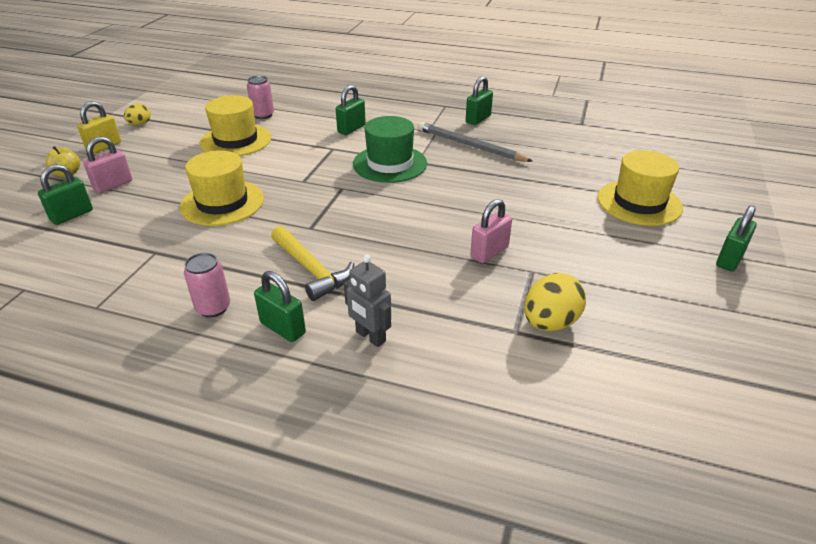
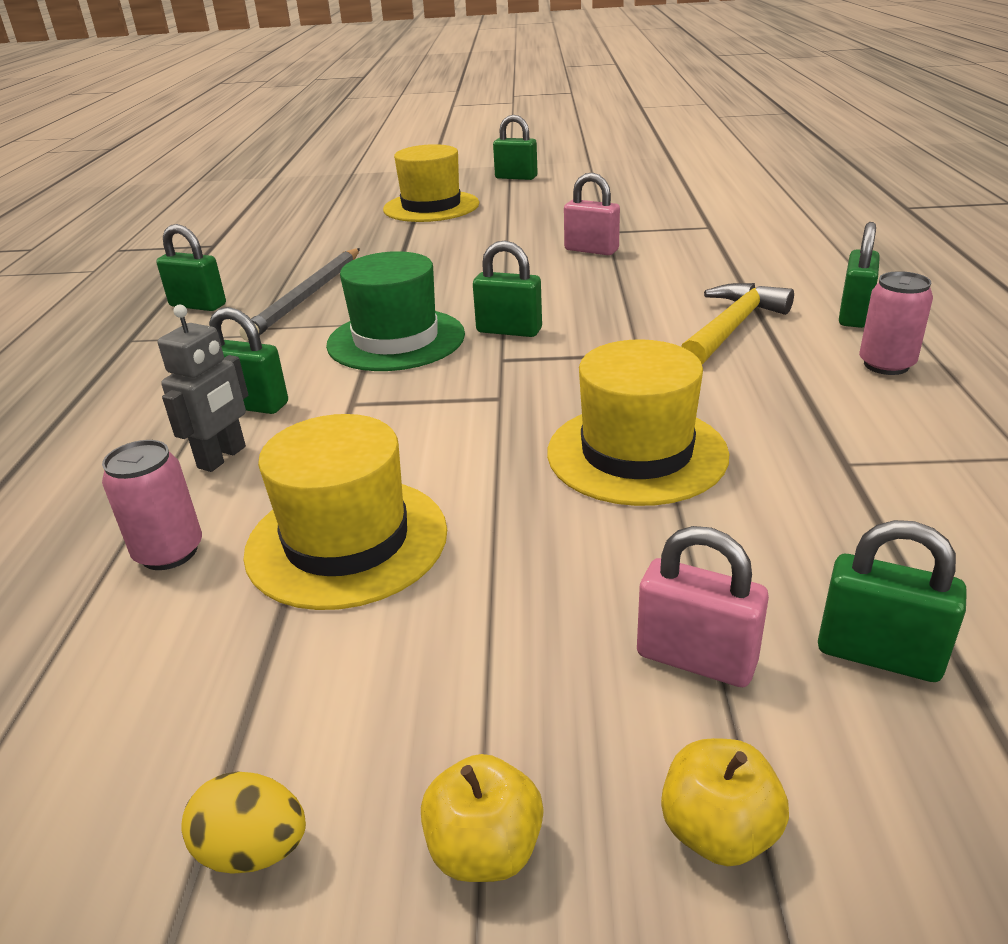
camera: 105 degrees left, 5 degrees down
yellow padlock [77,101,121,154] -> yellow apple [421,754,543,882]
grey robot [344,255,391,347] -> grey robot moved to [158,304,248,472]
yellow egg [524,273,586,331] -> none
none -> green padlock [473,241,542,337]

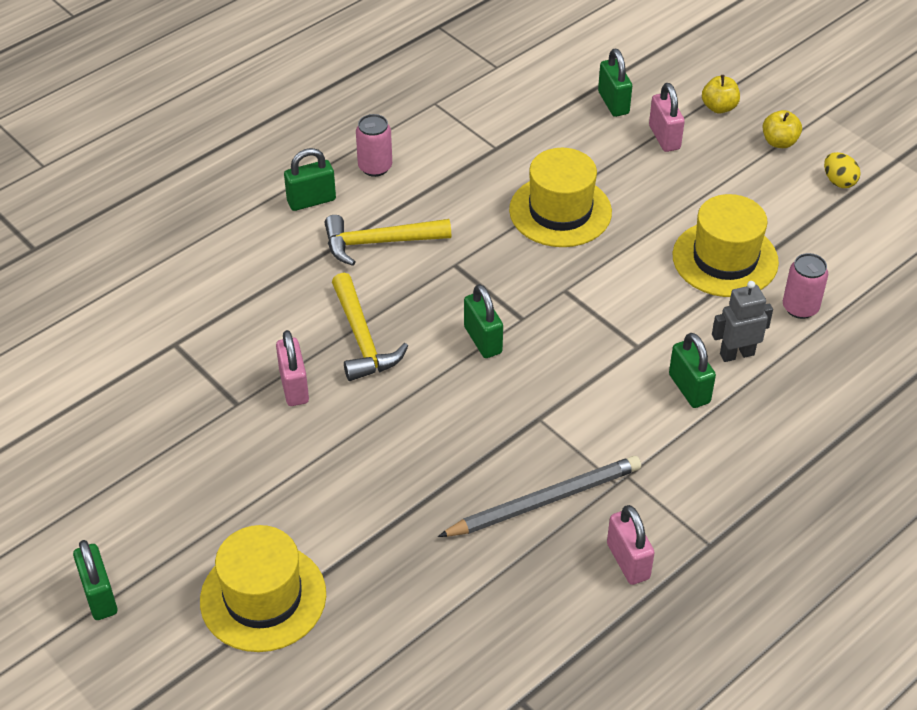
camera: 135 degrees left, 15 degrees up
green padlock [156,224,226,311] -> pink padlock [607,505,655,585]
green hat [326,251,465,371] -> none
none -> yellow hammer [332,273,408,381]

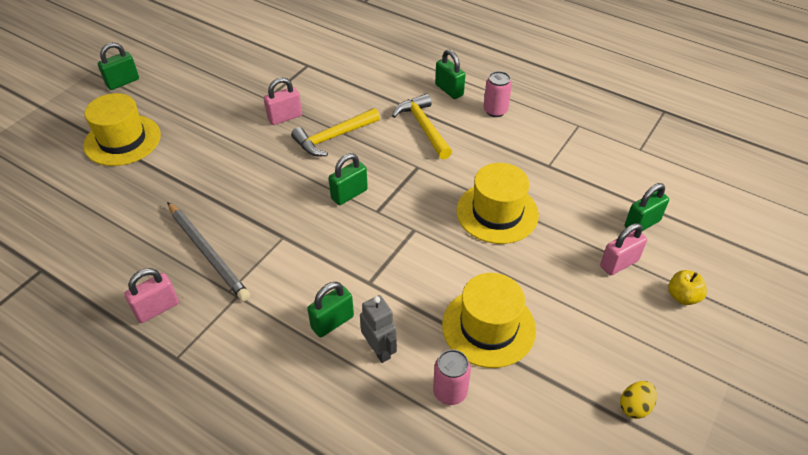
camera: 75 degrees right, 0 degrees up
yellow apple [763,110,802,148] -> none

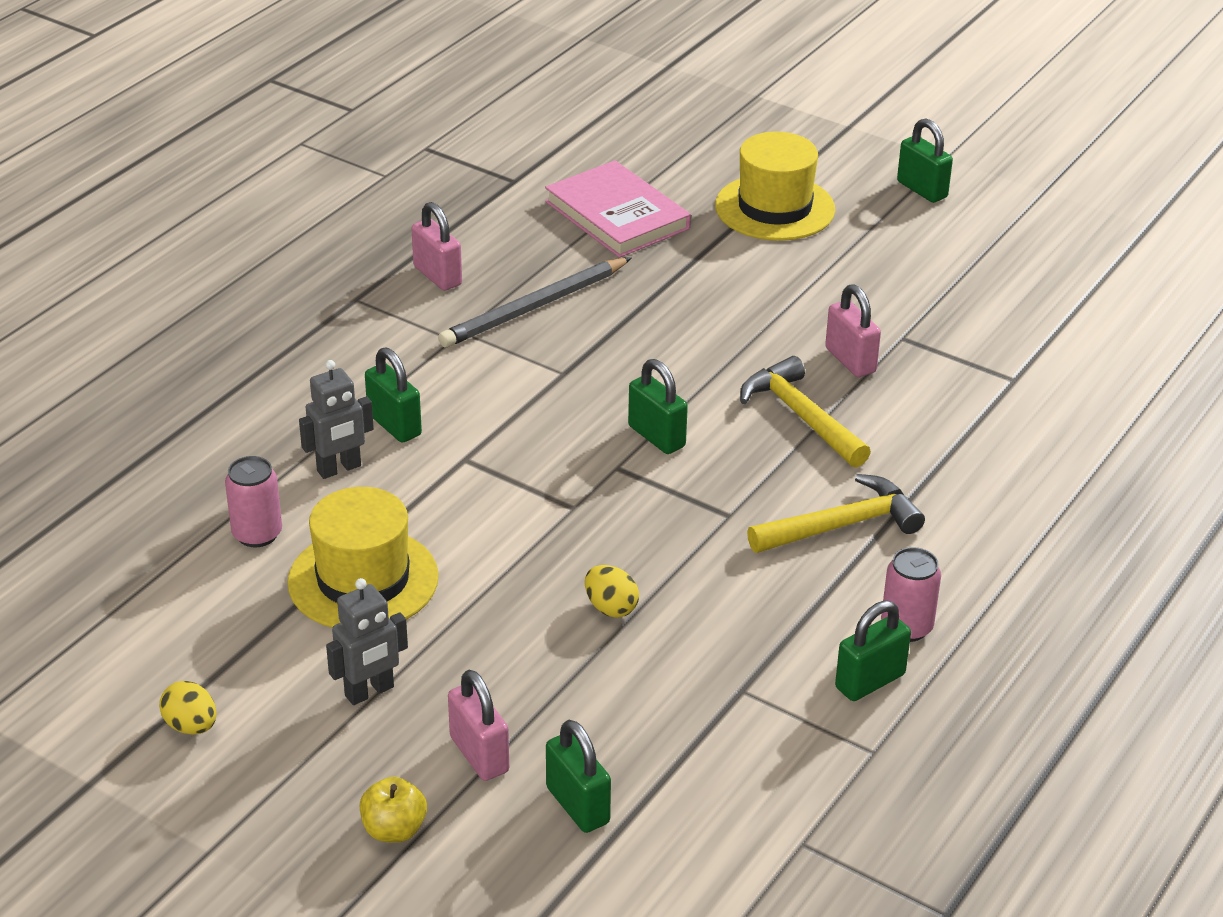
camera: 90 degrees right, 10 degrees down
green padlock [435,50,465,99] -> green padlock moved to [835,600,911,701]
yellow hat [456,163,539,244] -> yellow egg [585,565,639,618]
none -> grey robot [326,578,408,705]
none -> pink book [545,160,691,258]

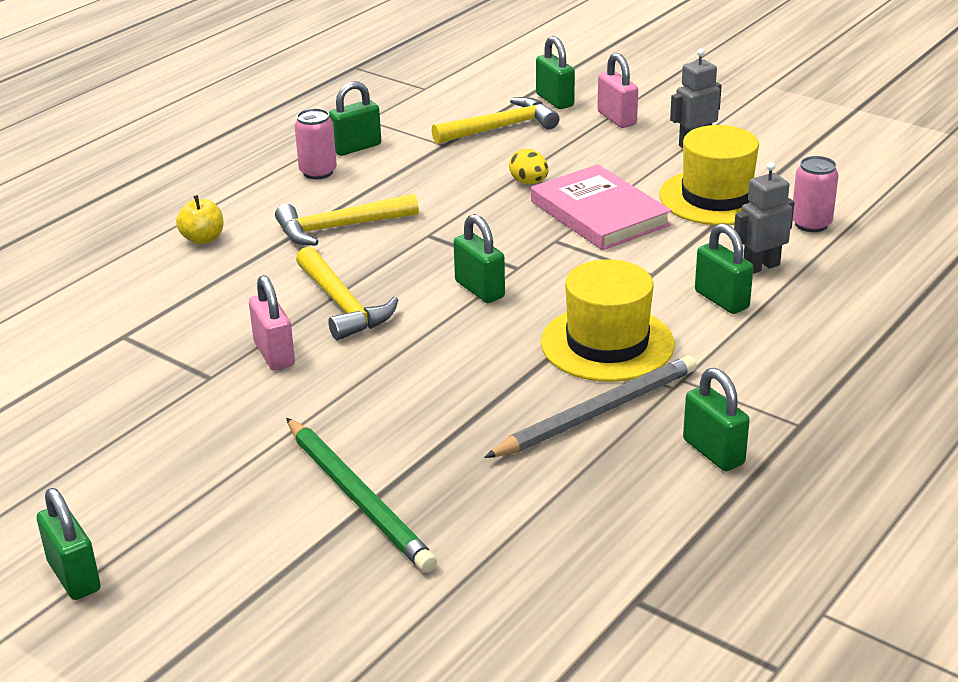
camera: 175 degrees left, 5 degrees down
yellow egg [159,681,216,735] -> none
yellow apple [360,777,427,843] -> yellow apple moved to [176,195,223,244]
pink padlock [411,202,462,291] -> green padlock [683,368,750,471]
pink book [545,160,691,258] -> pink book moved to [531,164,672,250]
yellow hat [715,132,835,241] -> yellow hat moved to [541,259,675,382]
none -> green pencil [286,418,437,573]
none -> yellow hammer [432,97,559,144]

